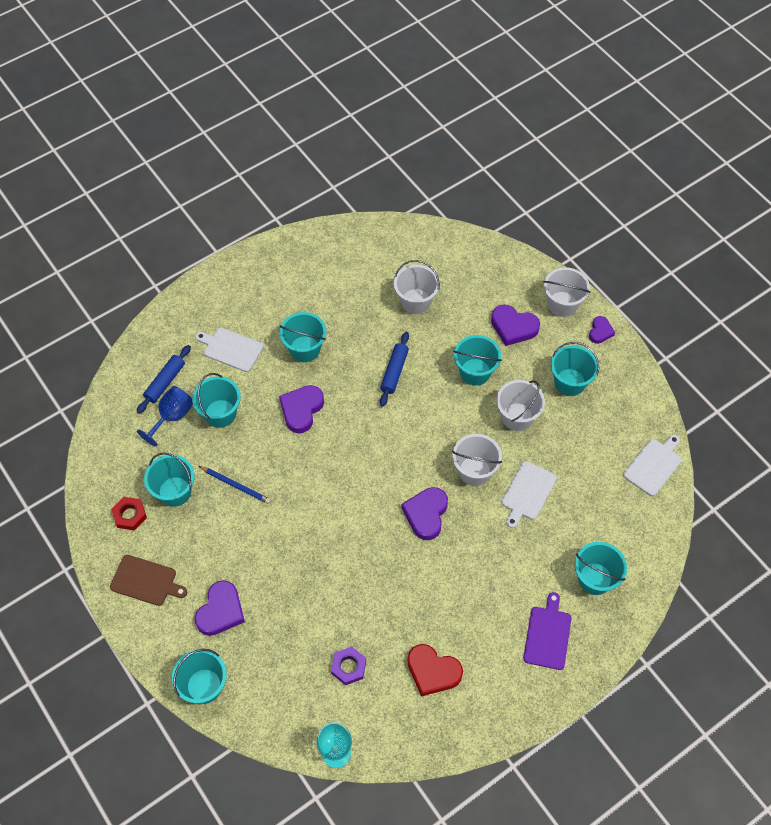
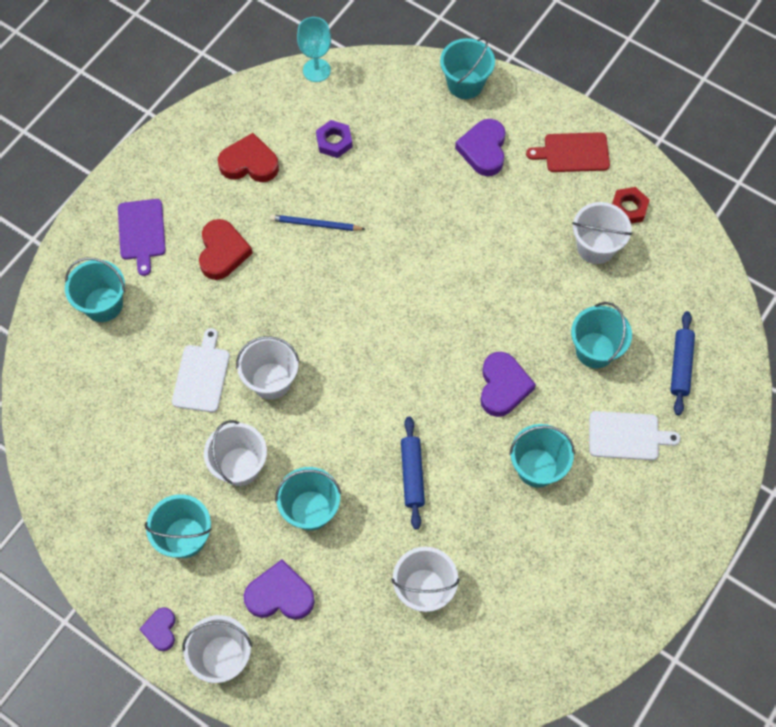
camera: 160 degrees right, 5 degrees up
brown cutting board [110,555,187,606] -> red cutting board [526,132,610,172]
blue goblet [137,386,193,447] -> none
turquoise bucket [144,452,195,507] -> white bucket [572,202,632,264]
blue pencil [199,466,271,504] -> blue pencil moved to [270,214,365,231]
purple heart [401,487,448,540] -> none
white cutting board [623,435,682,496] -> none
none -> red heart [199,219,253,280]

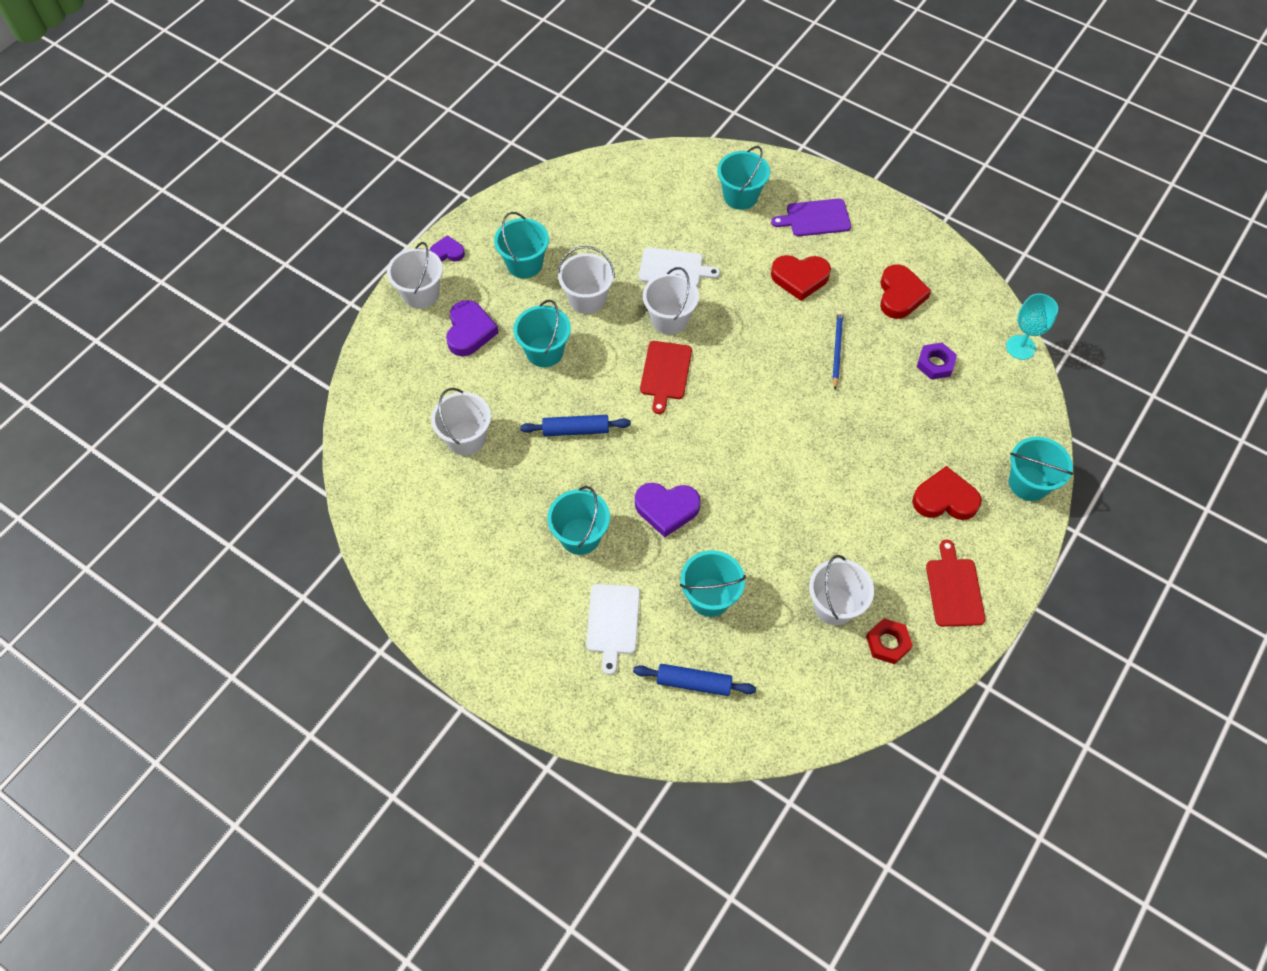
camera: 90 degrees right, 5 degrees down
purple heart [455,119,506,176] -> red heart [912,466,982,520]
none -> red cutting board [640,341,692,414]

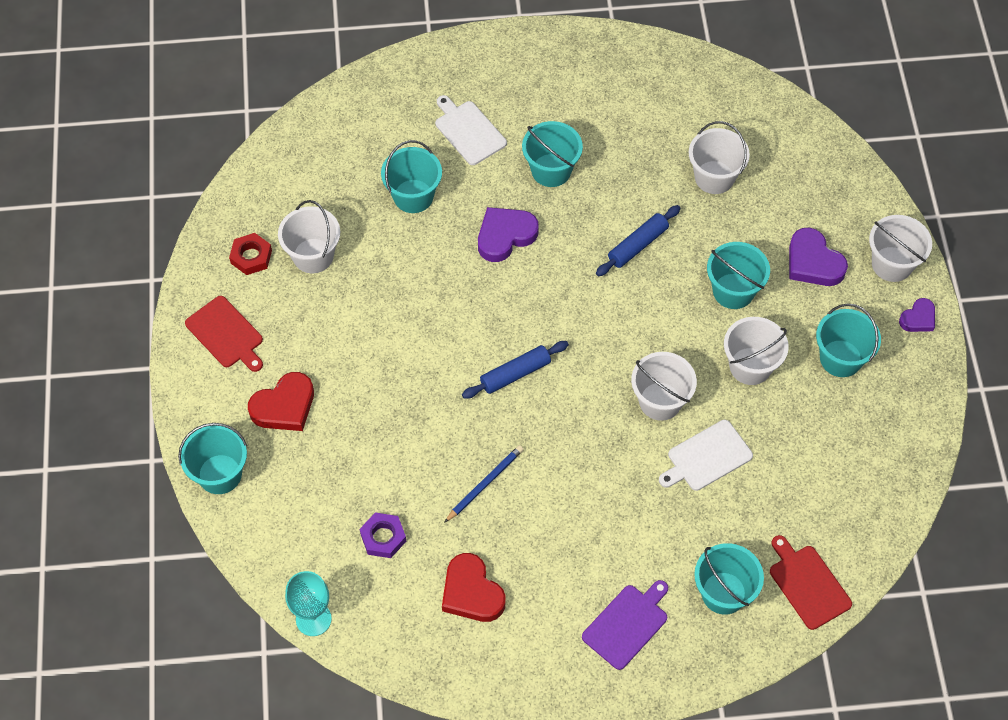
camera: 140 degrees right, 0 degrees up
blue rolling pin [633,664,756,696] -> blue rolling pin moved to [462,341,569,399]
red cutting board [640,341,692,414] -> red cutting board moved to [770,535,852,630]
red heart [771,255,831,301] -> none
blue pencil [833,311,843,389] -> blue pencil turned 105 degrees counterclockwise [444,445,524,523]

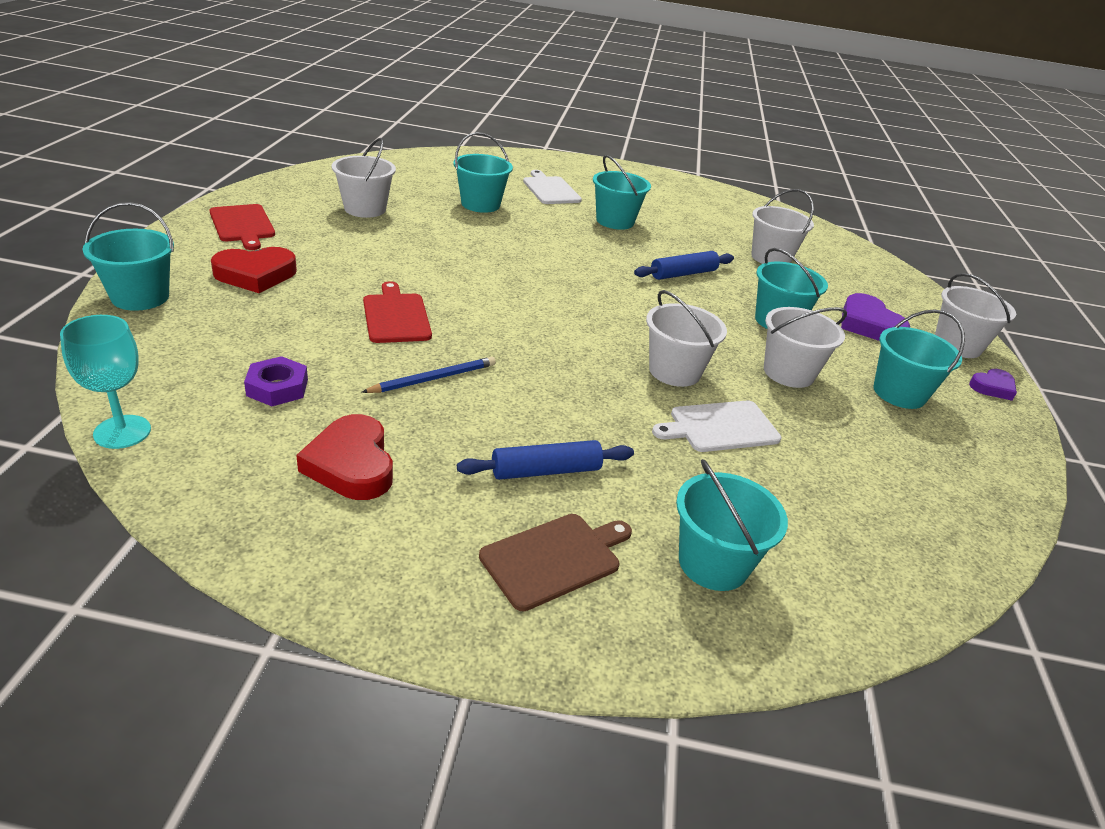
camera: 10 degrees right, 25 degrees down
red nut [229,233,272,275] -> none
blue rolling pin [462,341,569,399] -> blue rolling pin moved to [457,440,634,480]
purple heart [478,207,539,262] -> none
purple cutting board [582,580,668,670] -> brown cutting board [479,514,632,611]
red cutting board [770,535,852,630] -> red cutting board moved to [363,281,432,343]

